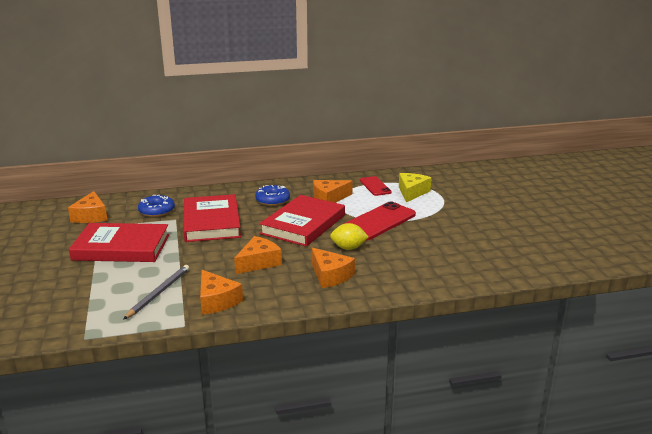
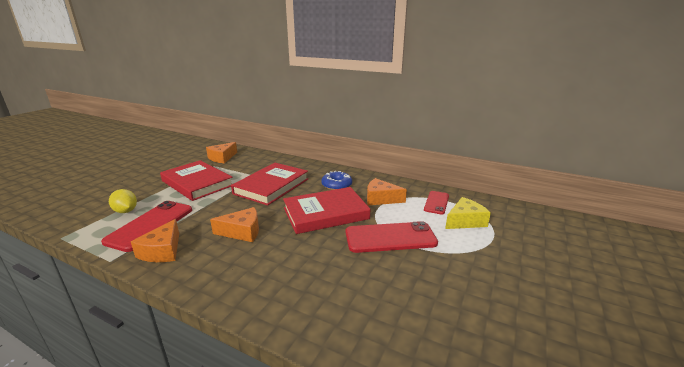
camera: 40 degrees right, 0 degrees up
grey pencil [123,265,189,320] -> red phone [101,201,192,252]
blue donut [138,195,175,217] -> none
orange cheese [311,247,355,288] -> none
yellow lemon [330,223,369,250] -> yellow lemon moved to [109,189,137,213]

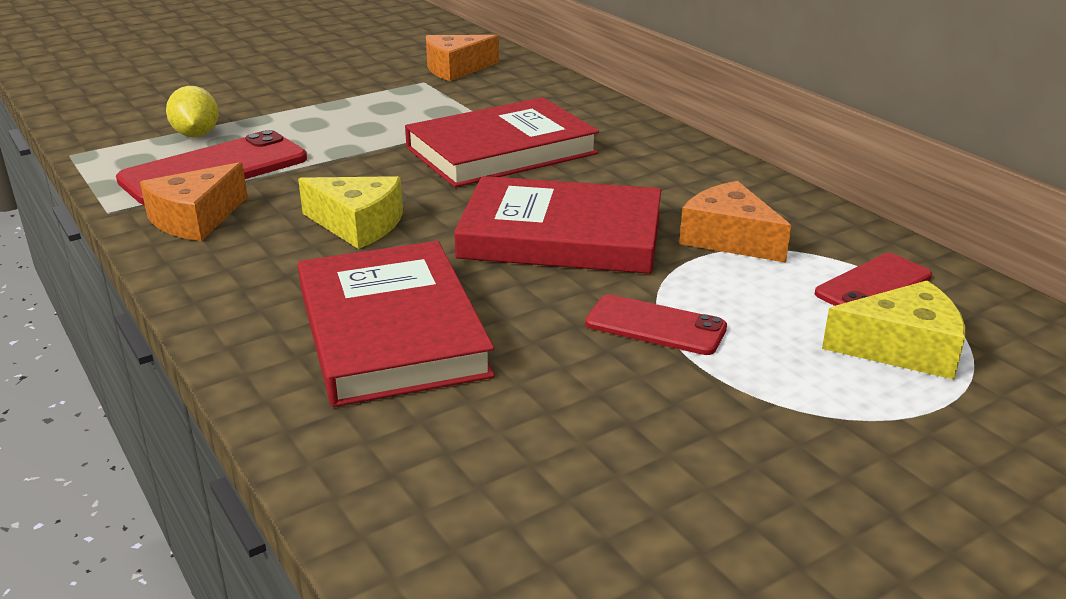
camera: 30 degrees right, 5 degrees up
red book [160,160,233,201] -> red book moved to [298,241,495,407]
orange cheese [210,207,259,242] -> yellow cheese [298,176,403,249]
blue donut [321,171,352,190] -> none
red phone [346,221,438,253] -> red phone [585,294,727,355], size x0.58

